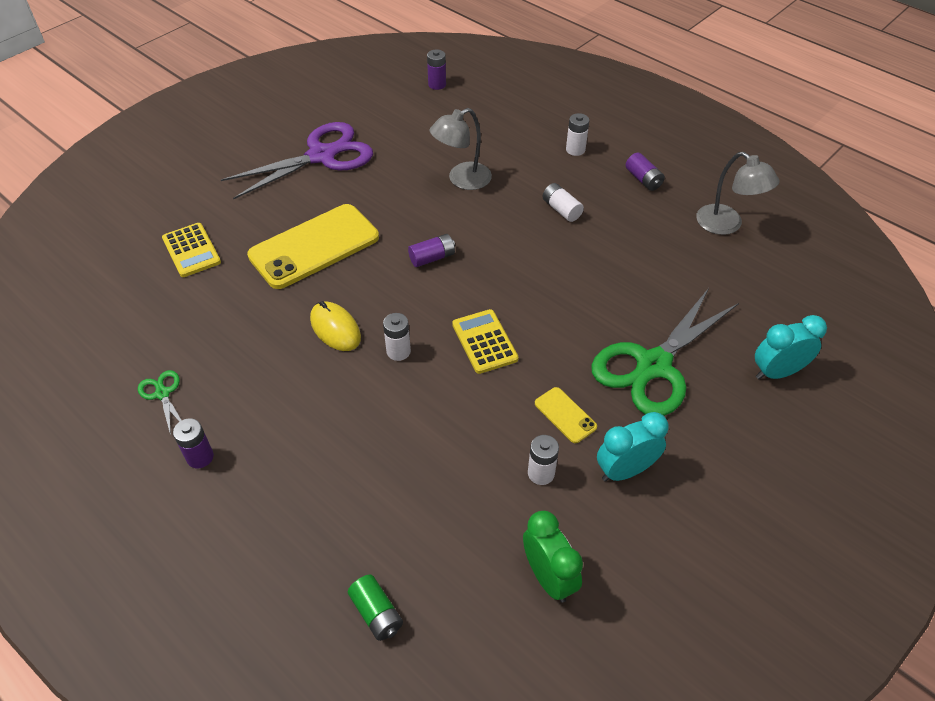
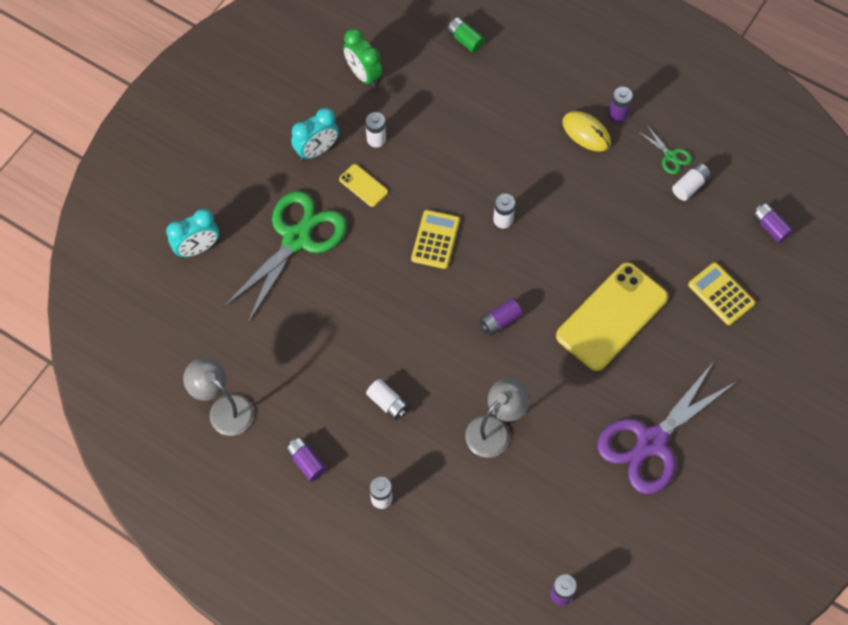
camera: 170 degrees right, 15 degrees up
yellow mouse [310,301,361,351] -> yellow mouse moved to [562,111,611,152]
yellow calculator [452,309,519,374] -> yellow calculator turned 135 degrees counterclockwise [411,210,460,269]
none -> white battery [672,163,711,201]
none -> purple battery [753,203,793,243]

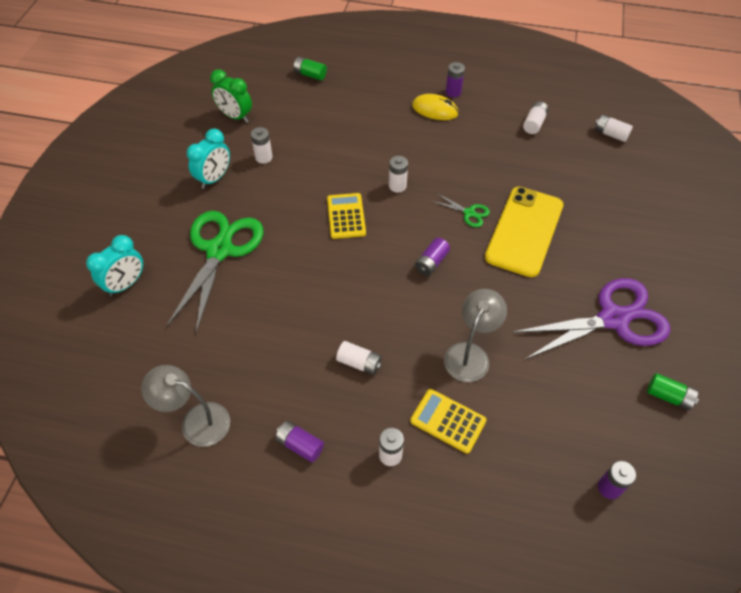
camera: 20 degrees left, 10 degrees down
yellow phone [339,164,388,207] -> none
purple scissors [597,363,736,494] -> purple scissors turned 135 degrees counterclockwise [512,278,671,359]
green scissors [639,124,692,174] -> green scissors moved to [432,193,490,227]
yellow calculator [688,262,755,325] -> yellow calculator moved to [410,389,486,454]
purple battery [753,203,793,243] -> white battery [595,114,633,142]
none -> green battery [647,373,699,410]

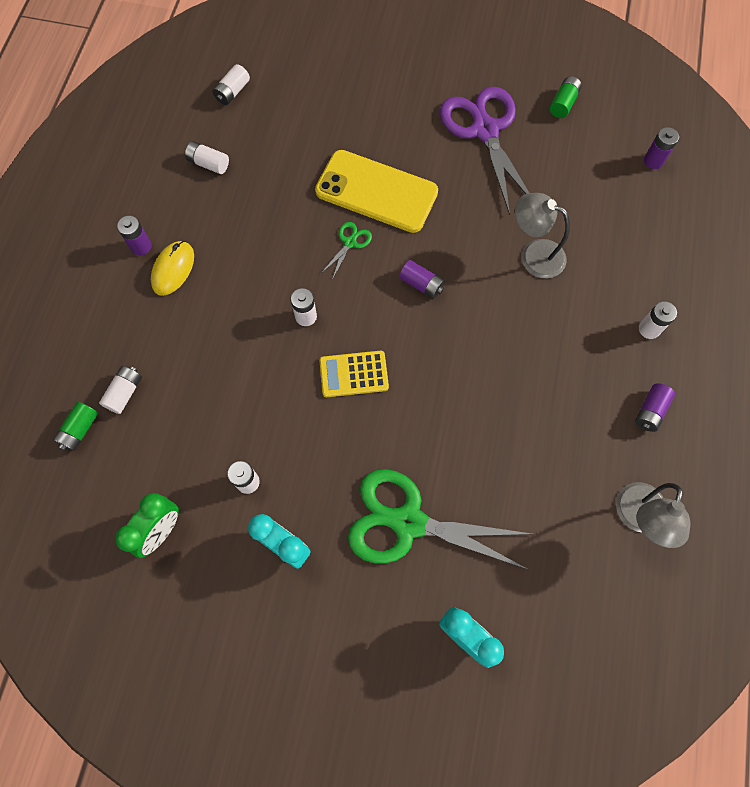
camera: 90 degrees left, 15 degrees up
white battery [336,341,382,375] -> white battery moved to [99,366,142,414]
yellow calculator [410,389,486,454] -> none

